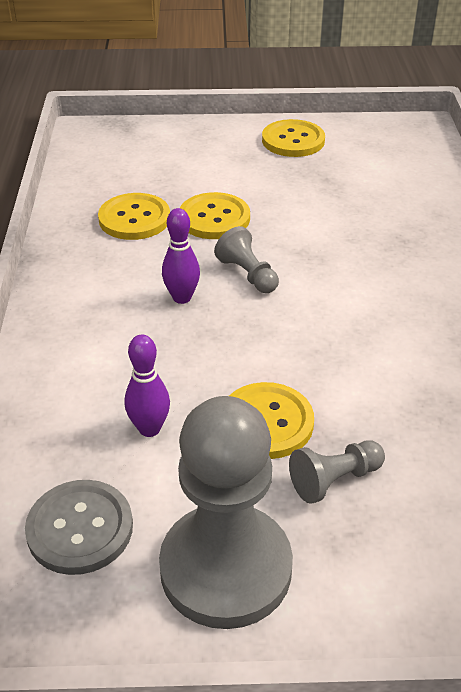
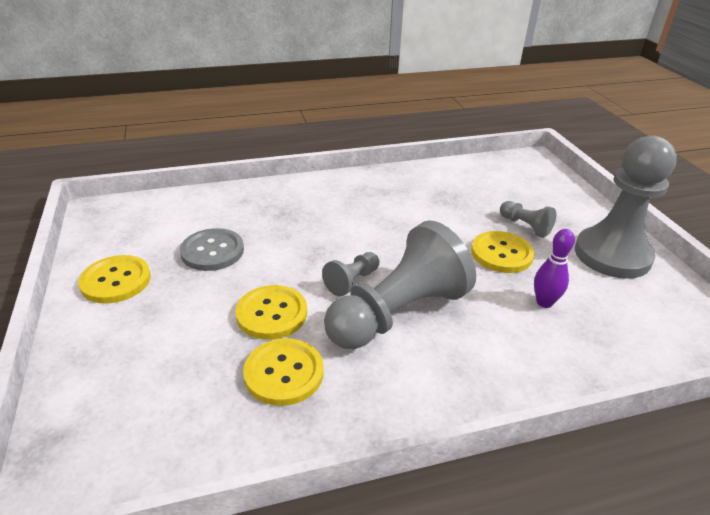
camera: 105 degrees left, 5 degrees down
grey button [25,480,133,575] -> grey button moved to [180,228,244,271]
purple bowling pin [162,208,200,304] -> grey pawn [324,220,476,349]

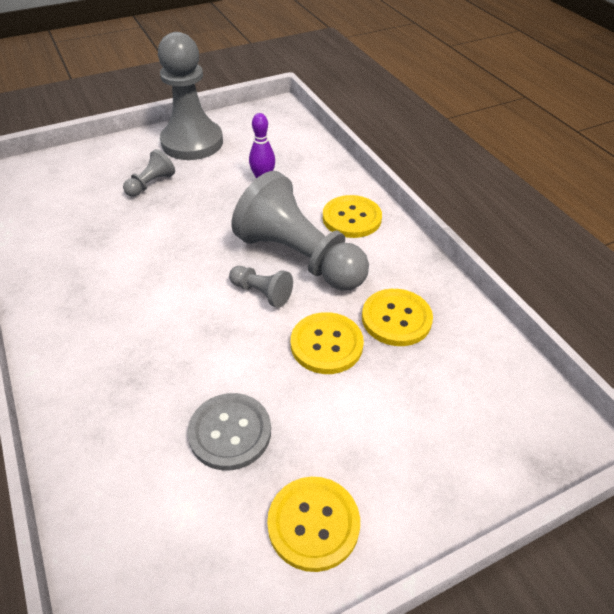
camera: 100 degrees left, 10 degrees up
yellow button [471,231,534,273] -> yellow button moved to [323,195,382,238]

